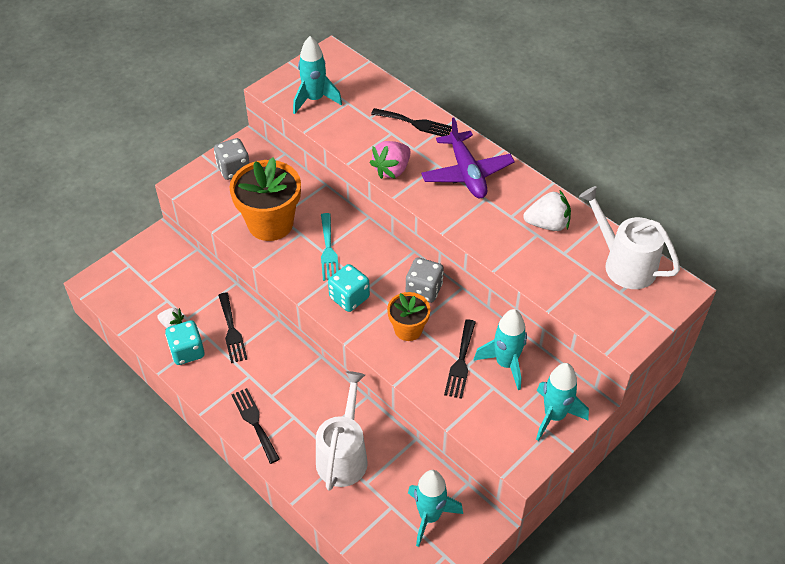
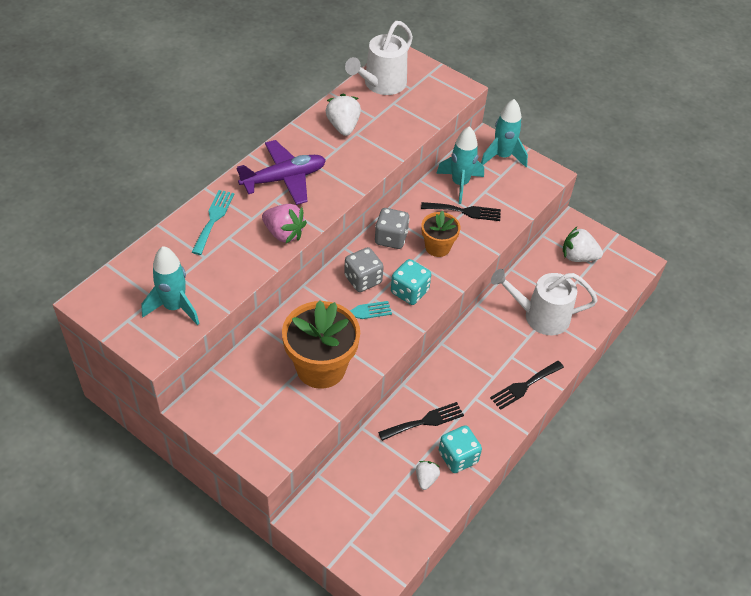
camera: 100 degrees left, 0 degrees up
grey dice [214,138,250,180] -> grey dice moved to [344,247,384,292]
black fork [371,108,452,136] -> turquoise fork [192,190,234,255]
turquoise rocket [408,470,463,547] -> white strawberry [563,227,603,262]

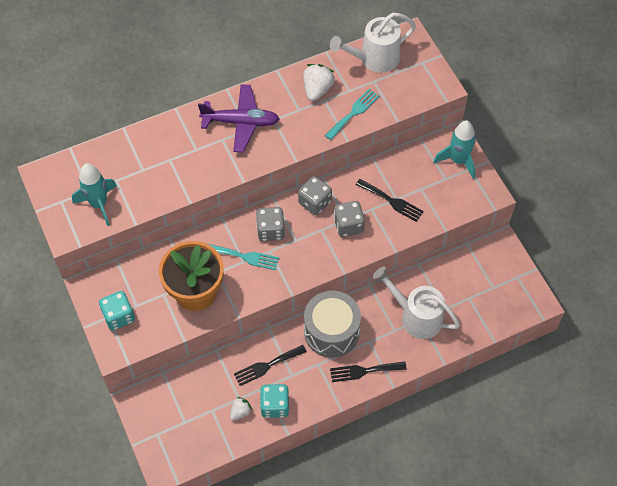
camera: 30 degrees right, 10 degrees up
turquoise fork [192,190,234,255] -> turquoise fork moved to [325,89,380,140]
pink strawberry [262,204,307,243] -> none
black fork [378,402,464,441] -> black fork turned 150 degrees clockwise [234,345,307,386]
turquoise dice [391,259,431,305] -> turquoise dice moved to [99,291,135,331]
orange flower pot [421,211,460,257] -> grey dice [334,201,365,237]
turquoise rocket [436,126,484,204] -> none
white strawberry [563,227,603,262] -> none
none -> grey drum [304,291,361,358]

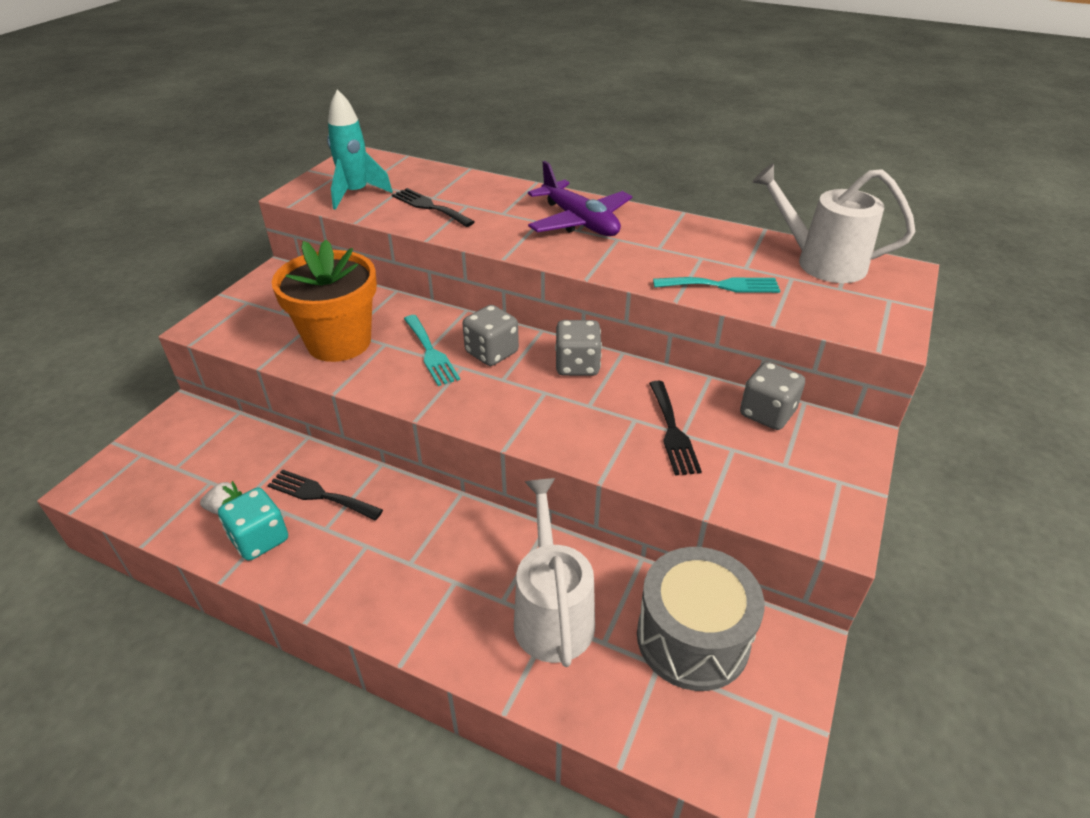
camera: 50 degrees right, 20 degrees down
turquoise dice [99,291,135,331] -> none
white strawberry [303,64,335,101] -> none
grey drum [304,291,361,358] -> grey drum moved to [637,547,765,691]
black fork [330,361,407,382] -> black fork moved to [392,188,475,227]
grey dice [334,201,365,237] -> grey dice moved to [740,362,805,430]
turquoise rocket [433,120,476,179] -> none

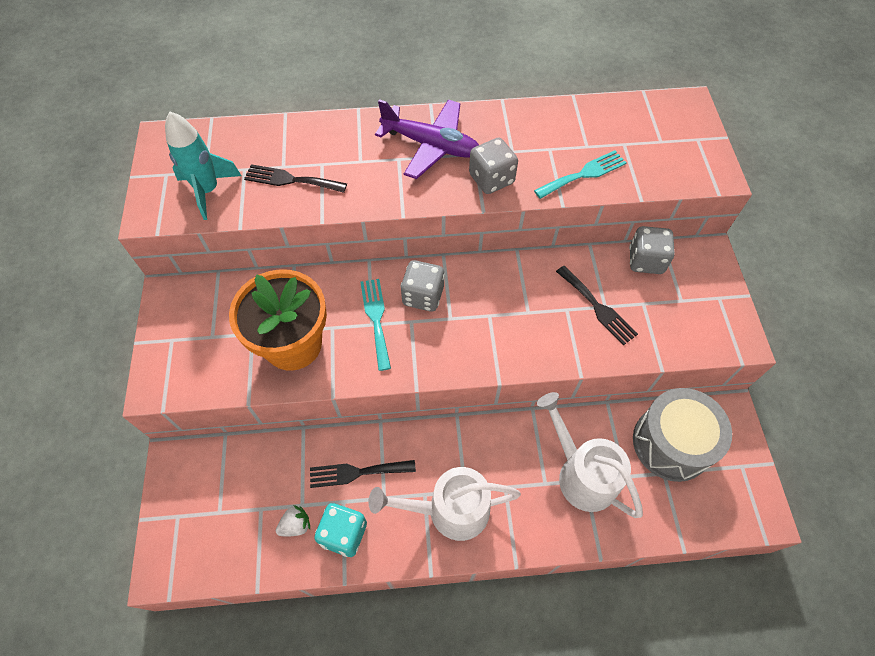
camera: 30 degrees left, 20 degrees up
turquoise fork [404,315,460,386] -> turquoise fork turned 135 degrees counterclockwise [360,279,391,371]
grey dice [555,320,602,376] -> grey dice moved to [469,138,518,194]
white watering can [752,163,915,283] -> white watering can moved to [369,467,521,541]

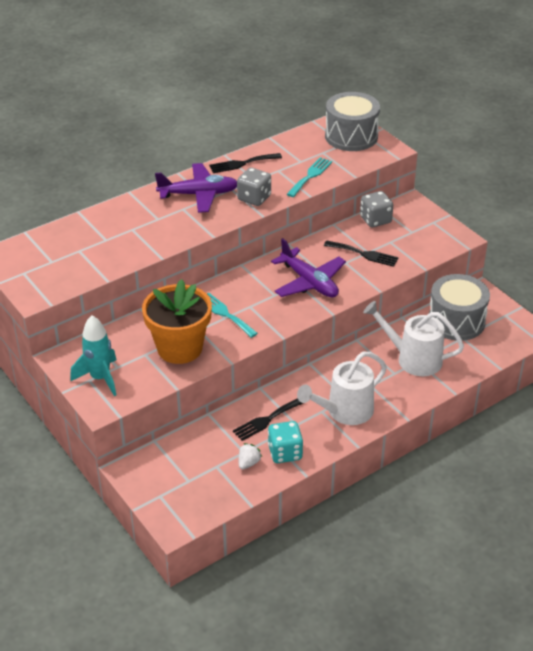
camera: 30 degrees left, 20 degrees down
turquoise rocket [165,112,242,220] -> turquoise rocket moved to [70,315,117,396]
black fork [244,164,347,193] -> black fork moved to [209,153,282,173]
grey dice [401,260,445,312] -> none
none -> purple plane [271,238,346,297]
none -> grey drum [325,92,380,151]

